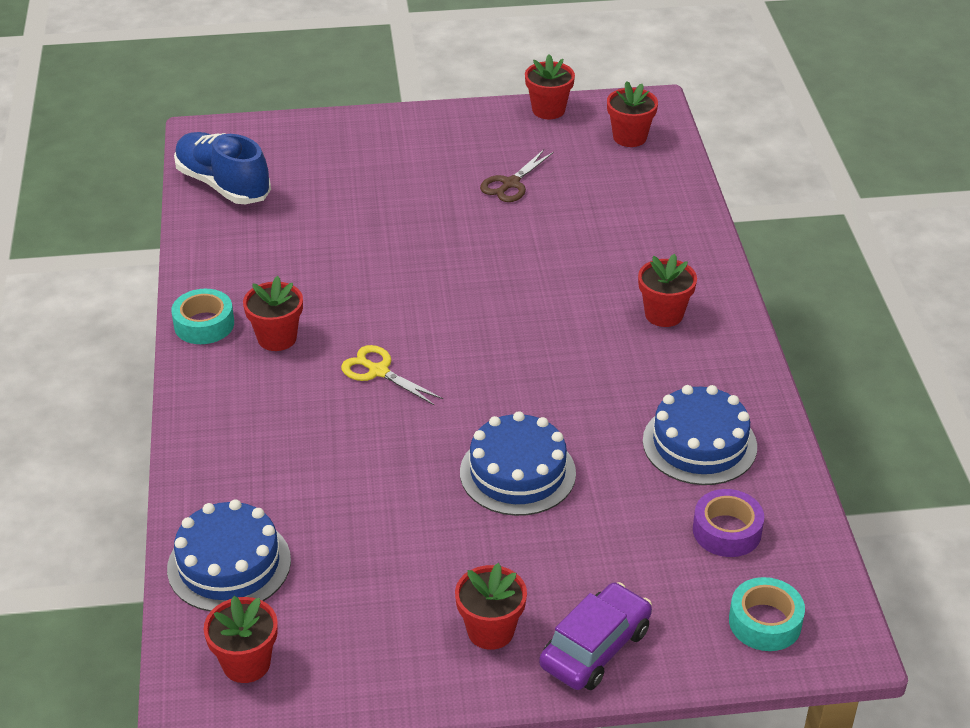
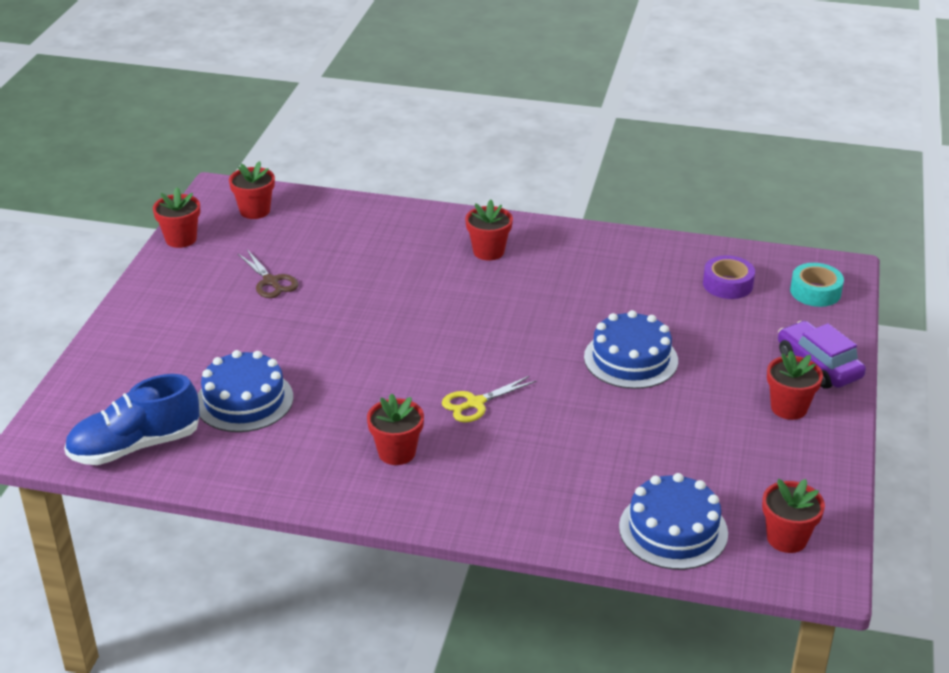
camera: 70 degrees left, 5 degrees down
turquoise tape [171,289,234,344] -> none
blue cake [643,385,757,485] -> blue cake moved to [198,350,293,432]

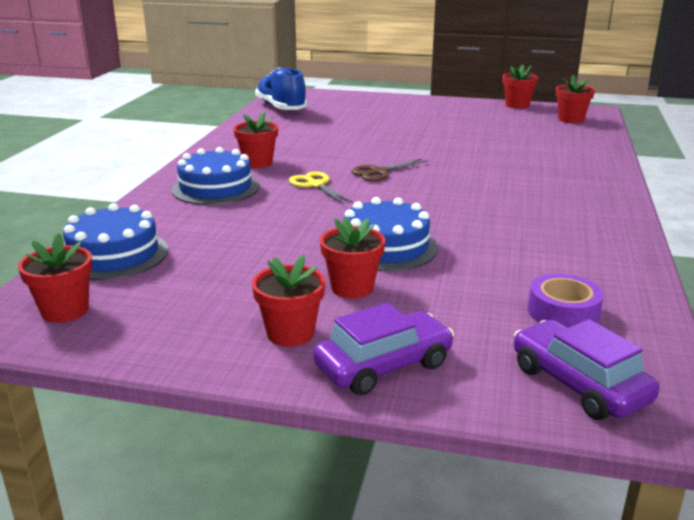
camera: 90 degrees right, 10 degrees down
blue cake [198,350,293,432] -> blue cake moved to [172,147,259,205]
brown scissors [238,250,298,298] -> brown scissors moved to [351,159,428,181]
red flower pot [465,200,513,260] -> red flower pot moved to [320,217,385,298]
turquoise tape [790,263,844,307] -> purple car [514,319,659,420]

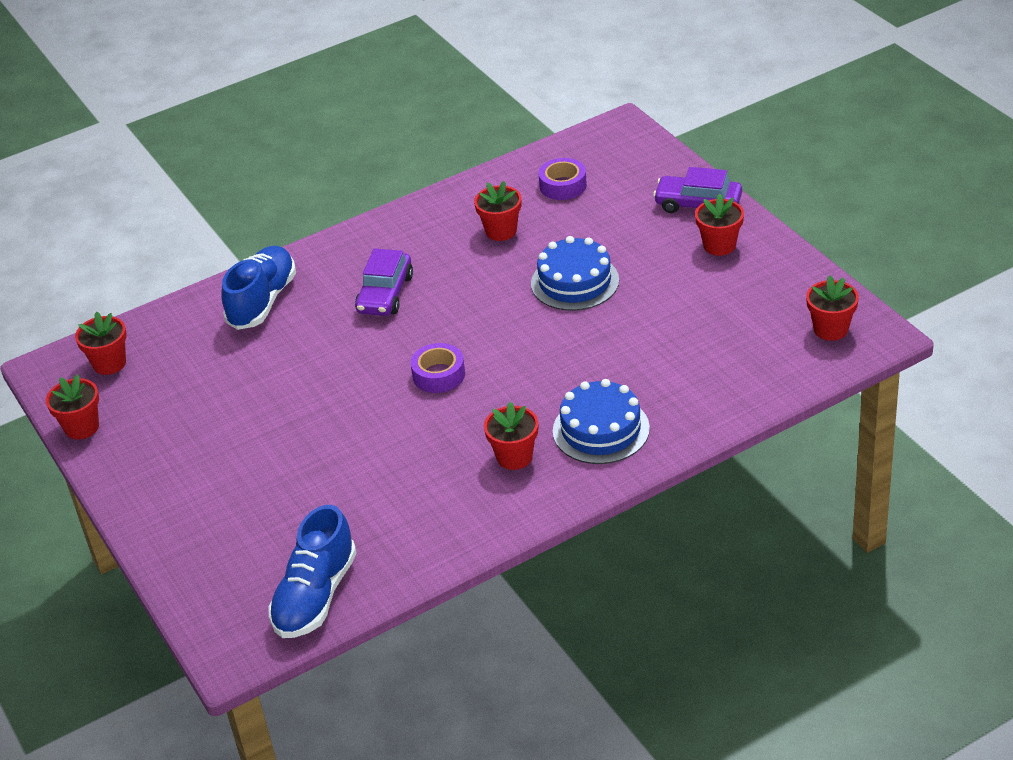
camera: 130 degrees left, 15 degrees up
blue cake [63,203,168,280] -> none
yellow scissors [289,171,353,204] -> none
red flower pot [320,217,385,298] -> red flower pot moved to [474,181,521,241]
brown scissors [351,159,428,181] -> purple tape [411,343,465,393]
purple car [514,319,659,420] -> purple car moved to [355,248,413,316]
none -> blue shoe [221,246,296,330]

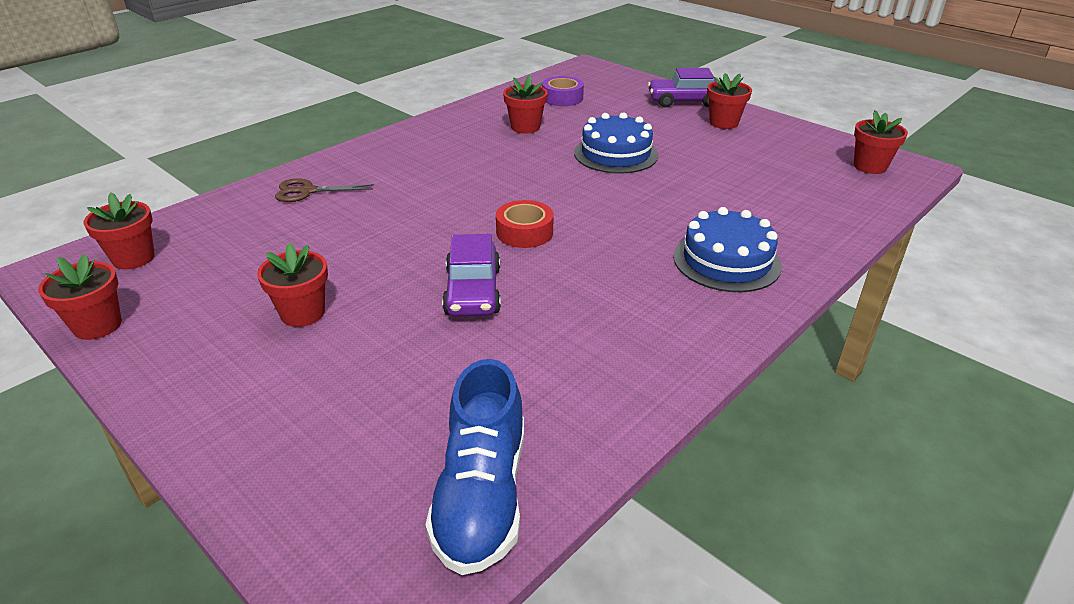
camera: 20 degrees left, 5 degrees down
blue shoe [221,246,296,330] -> brown scissors [275,178,374,202]
purple car [355,248,413,316] -> purple car moved to [442,234,501,316]
purple tape [411,343,465,393] -> red tape [496,200,554,248]
red flower pot [484,401,538,470] -> red flower pot moved to [257,243,328,327]

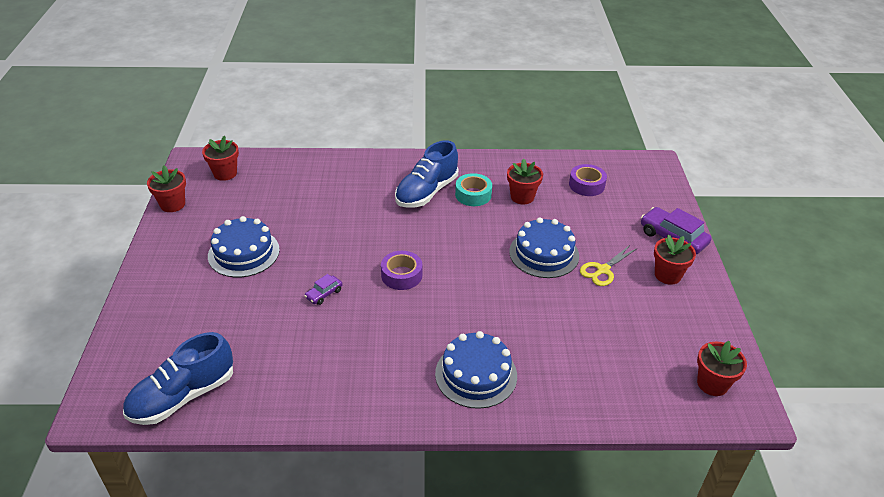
camera: 45 degrees right, 5 degrees up
red flower pot [257,243,328,327] -> blue cake [208,216,280,278]
brown scissors [275,178,374,202] -> none
purple car [442,234,501,316] -> purple car [304,274,343,305], size x0.52
red tape [496,200,554,248] -> purple tape [381,251,422,290]
none -> blue shoe [395,141,458,207]
none -> turquoise tape [455,173,492,206]
none -> yellow scissors [580,245,636,286]

